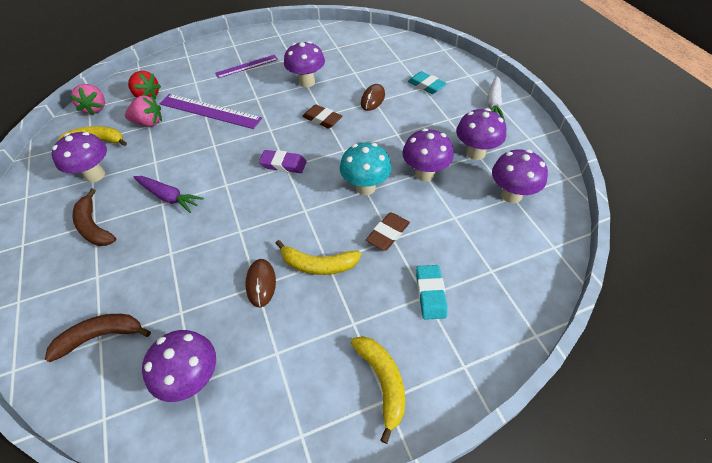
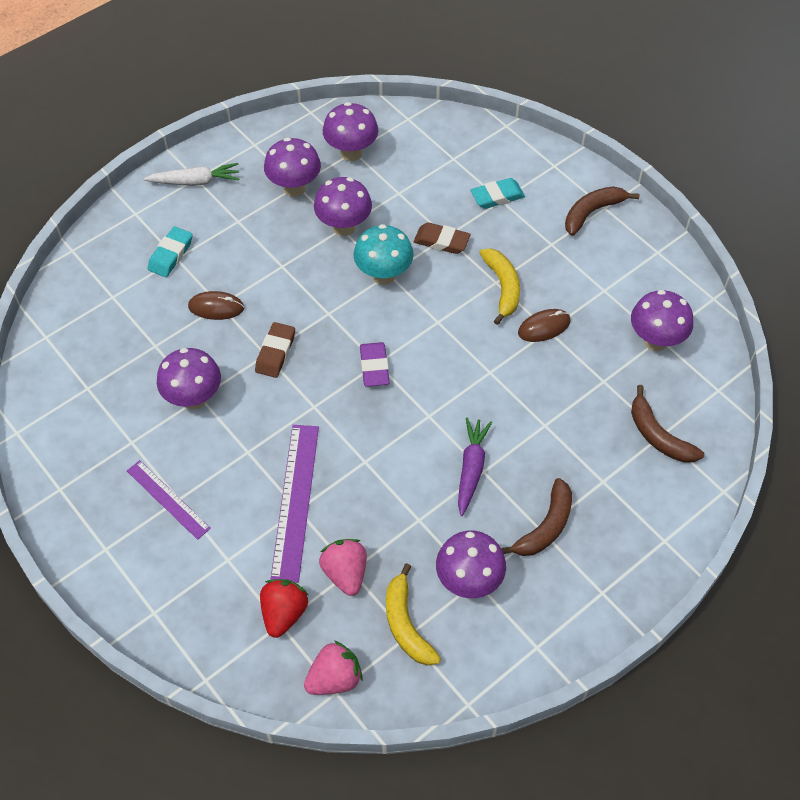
camera: 110 degrees left, 5 degrees up
yellow banana [351,336,405,444] -> brown banana [565,186,639,236]

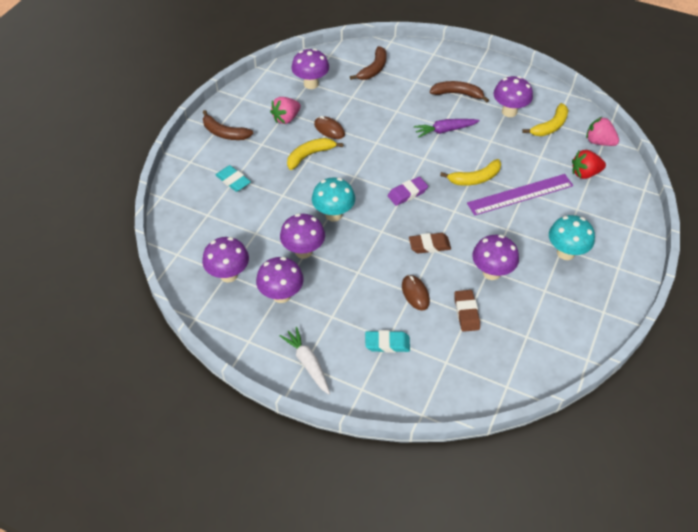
camera: 115 degrees left, 5 degrees down
purple ruler [127,460,211,540] -> turquoise mushroom [549,215,595,260]
pink strawberry [319,539,367,596] -> pink strawberry moved to [270,97,301,124]
brown eraser [414,222,470,254] -> brown eraser moved to [454,290,480,332]
none -> yellow banana [440,159,501,186]

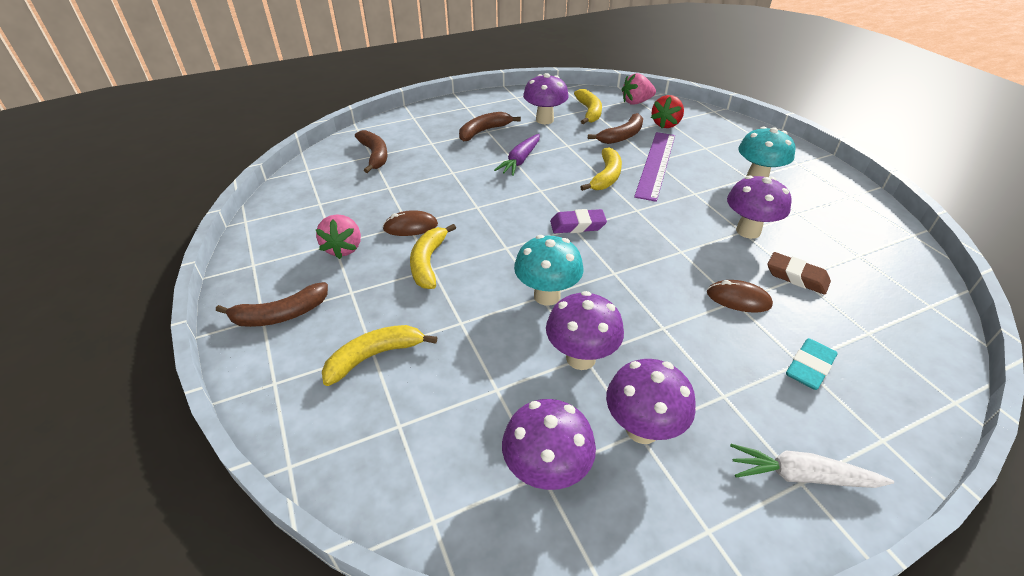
camera: 50 degrees left, 10 degrees down
turquoise eraser [216,165,251,192] -> yellow banana [322,325,437,386]
purple mushroom [292,49,329,89] -> none
purple eraser [388,177,428,206] -> purple eraser turned 75 degrees clockwise [550,209,607,233]
brown eraser [409,233,451,253] -> none
none -> brown banana [588,113,643,144]

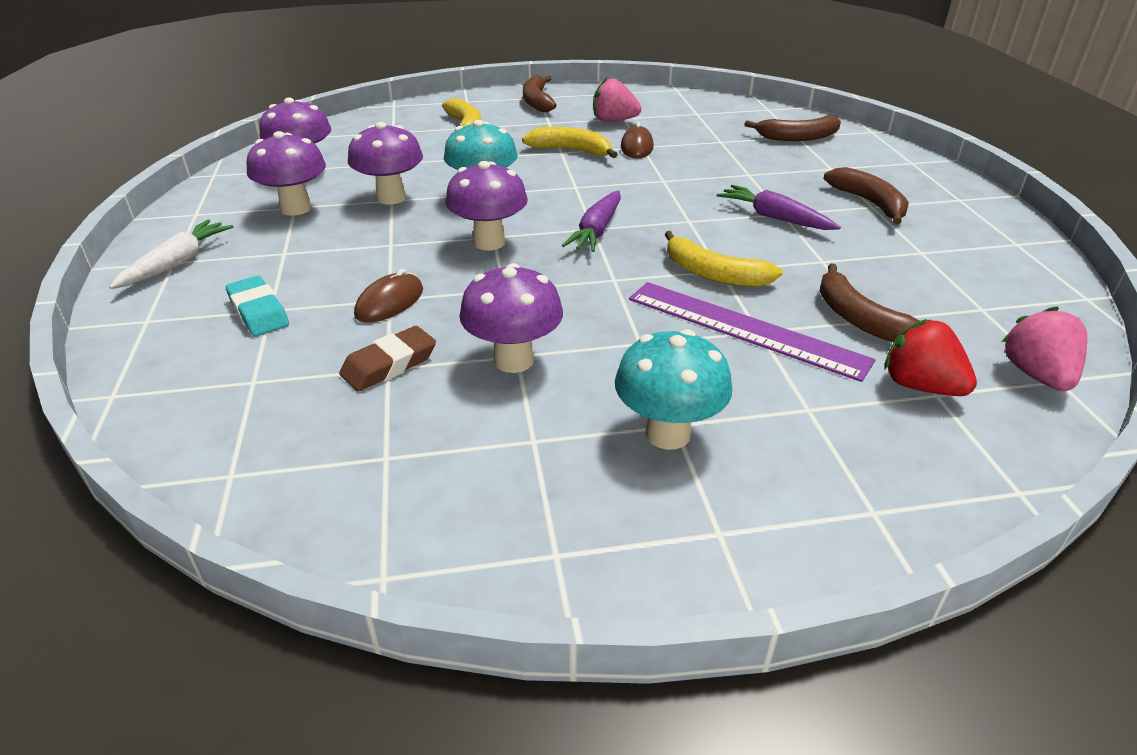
camera: 105 degrees right, 5 degrees down
purple mushroom [523,73,569,124] -> purple mushroom moved to [445,161,528,250]
purple eraser [550,209,607,233] -> purple carrot [562,190,621,252]
yellow banana [574,89,602,124] -> none

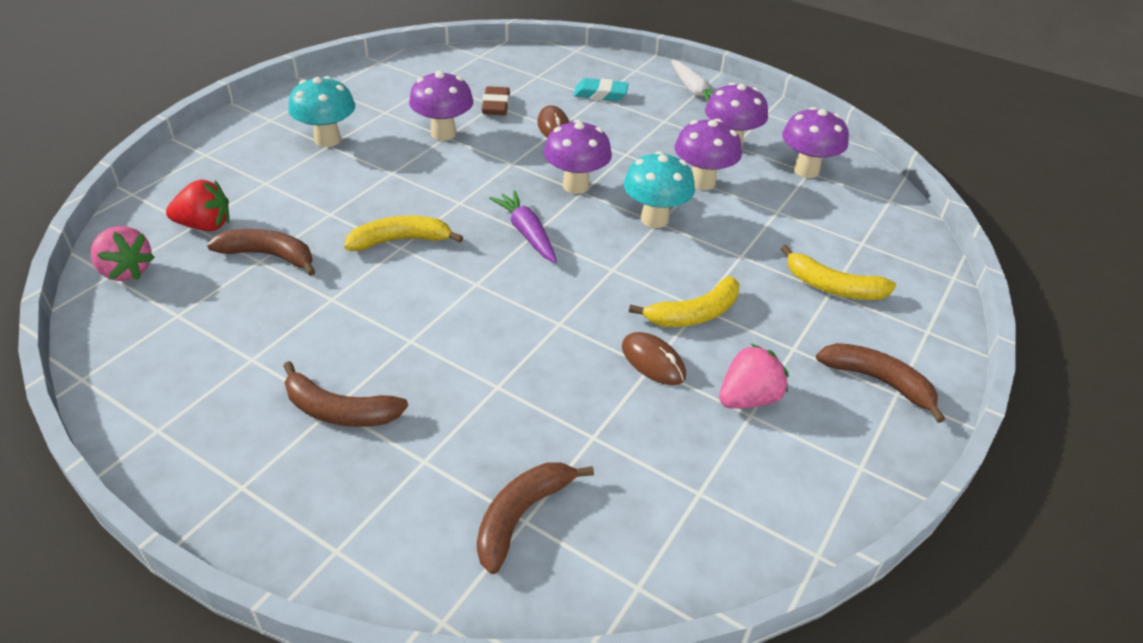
camera: 130 degrees right, 5 degrees up
purple ruler [629,282,875,382] -> none
purple carrot [717,185,841,230] -> none

